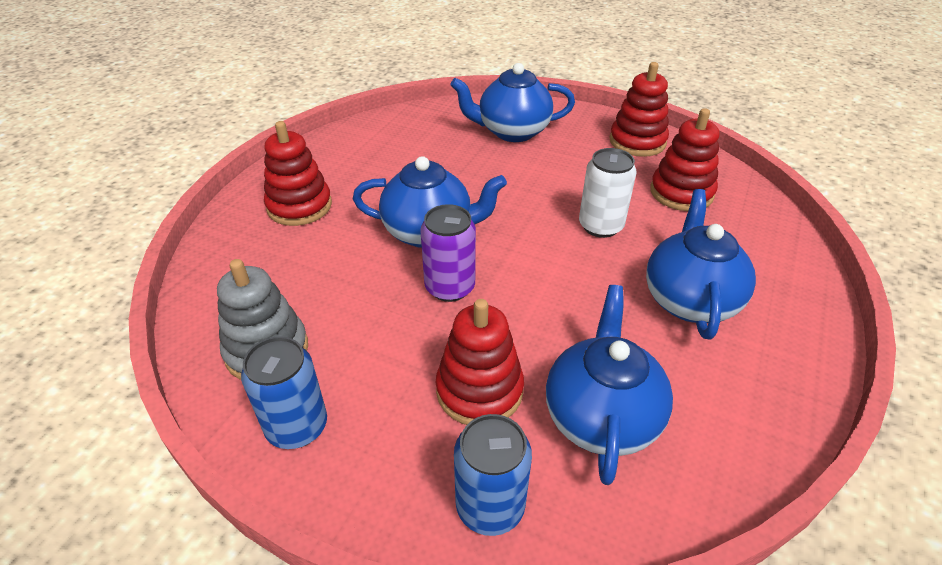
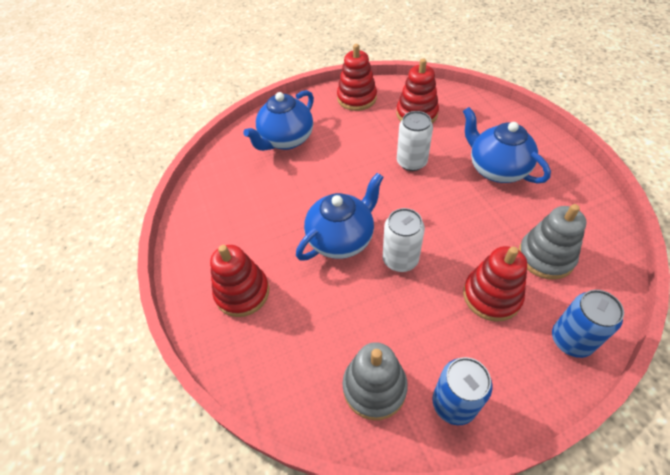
camera: 45 degrees left, 10 degrees up
purple can [420,204,476,302] -> white can [383,208,425,272]
blue teapot [546,285,673,485] -> grey stacking toy [519,204,587,280]

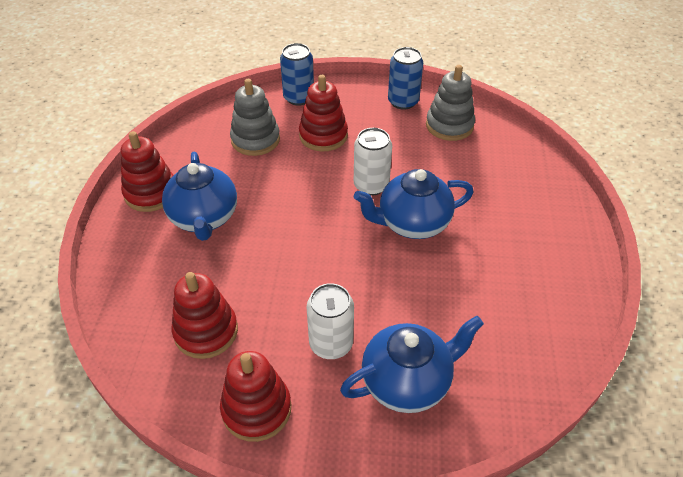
camera: 155 degrees left, 5 degrees down
red stacking toy [210,245,269,317] -> red stacking toy moved to [121,131,173,212]
white can [397,111,433,171] -> white can moved to [307,283,354,359]

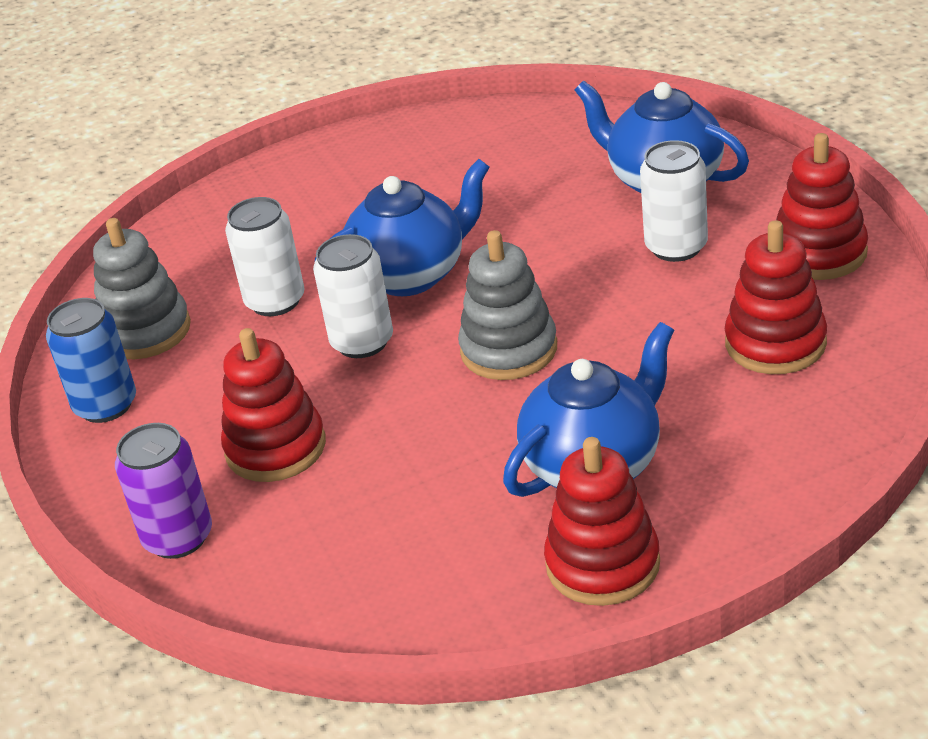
camera: 115 degrees left, 10 degrees down
grey stacking toy [230,79,280,156] -> grey stacking toy moved to [458,230,557,380]
blue can [280,43,314,106] -> purple can [115,423,212,559]
blue teapot [354,169,473,239] -> blue teapot turned 75 degrees counterclockwise [315,159,490,296]
none -> white can [225,197,305,316]

